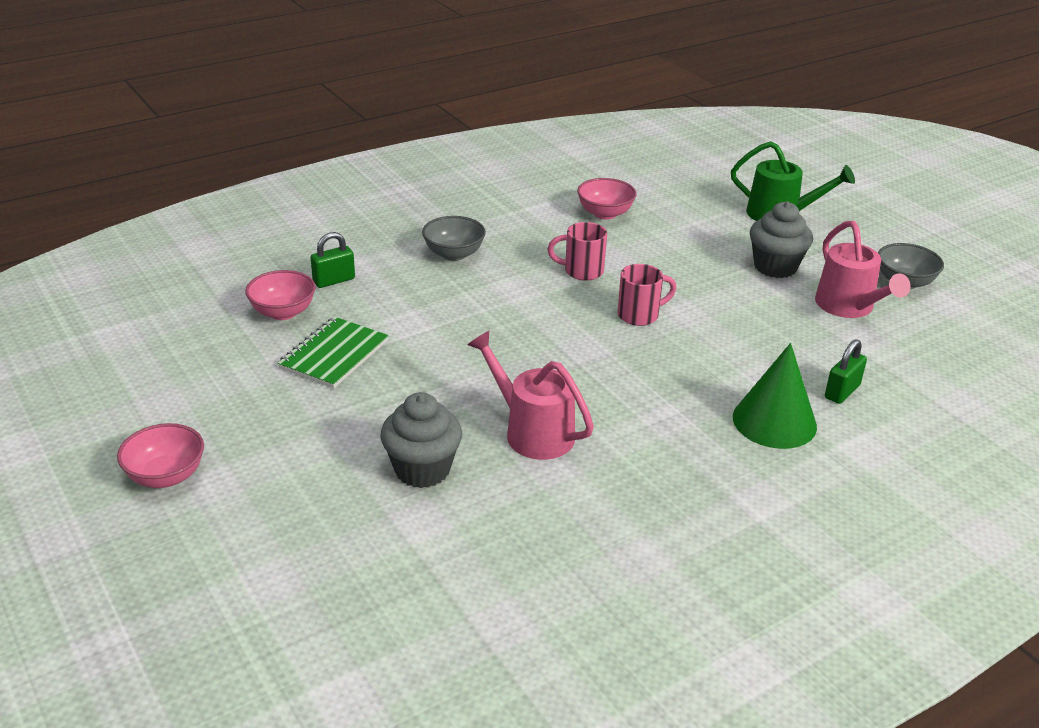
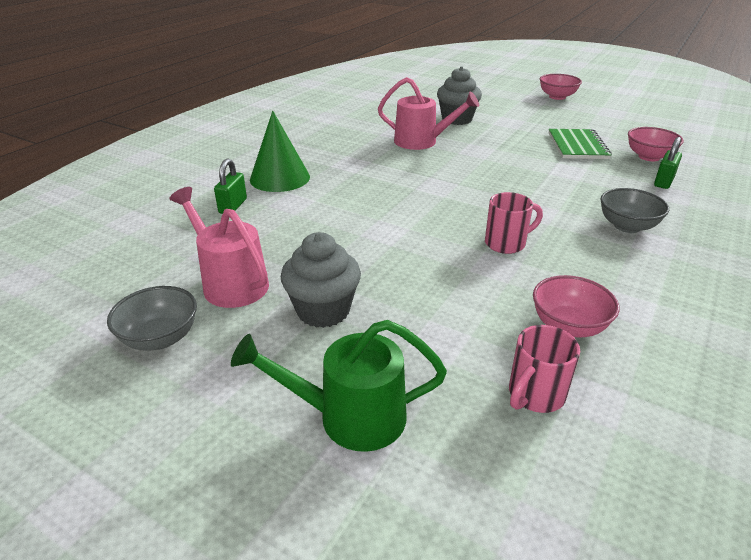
camera: 155 degrees right, 0 degrees up
pink mug [617,264,676,326] -> pink mug moved to [509,325,580,413]

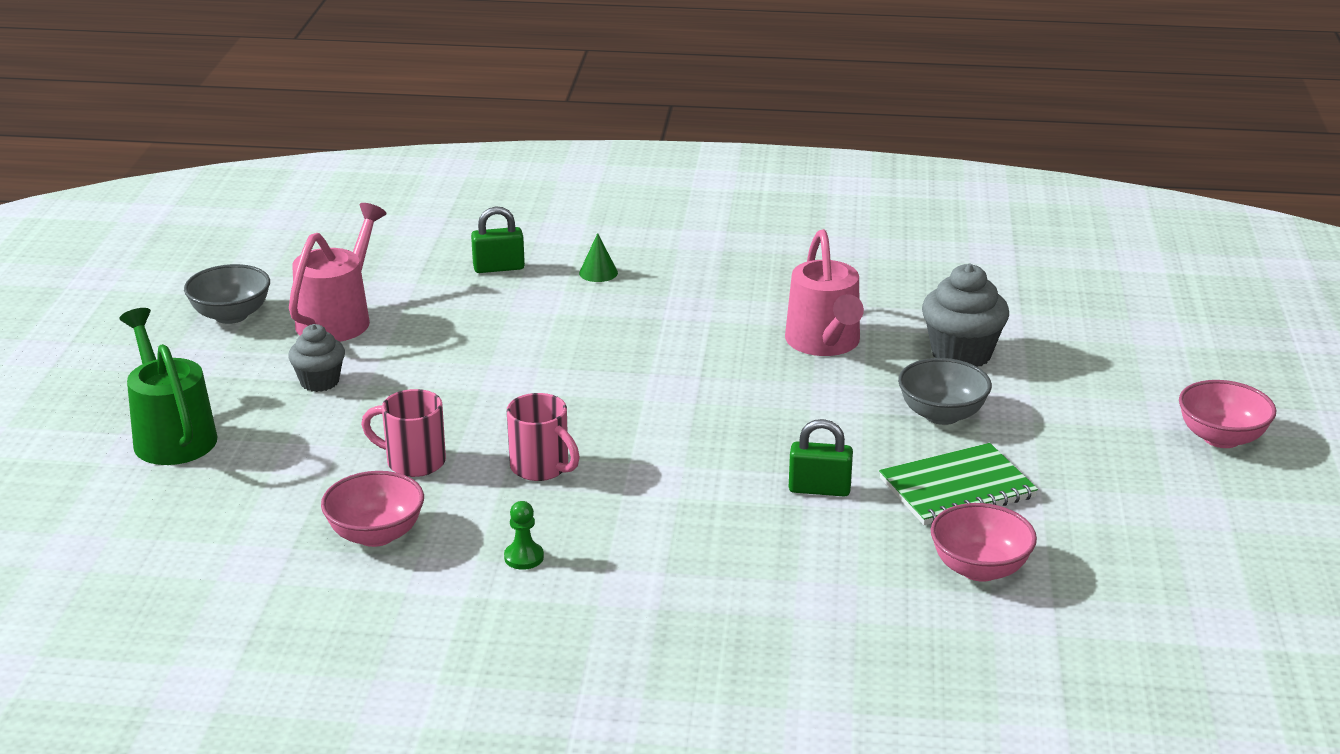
camera: 65 degrees right, 5 degrees down
green cone [250,111,310,192] -> green cone [579,233,618,282], size x0.44
grey cupcake [281,232,361,328] -> grey cupcake [288,324,345,392], size x0.63
pink mug [509,325,580,413] -> pink mug moved to [361,389,446,477]
grey bowl [600,188,669,233] -> grey bowl moved to [898,358,992,425]
green padlock [654,137,682,189] -> green padlock moved to [789,419,853,497]
none -> green pawn [504,501,544,570]

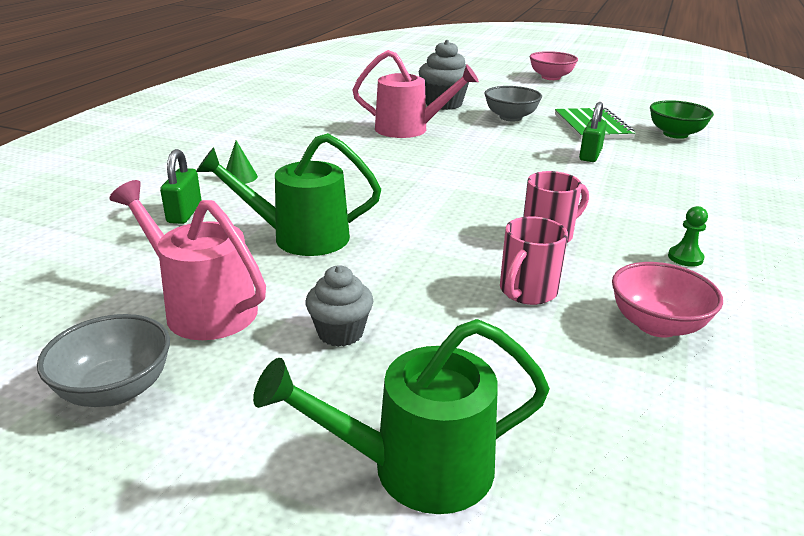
camera: 75 degrees left, 0 degrees up
pink bowl [931,503,1037,582] -> green bowl [650,100,714,139]
none -> green watering can [196,133,381,256]

